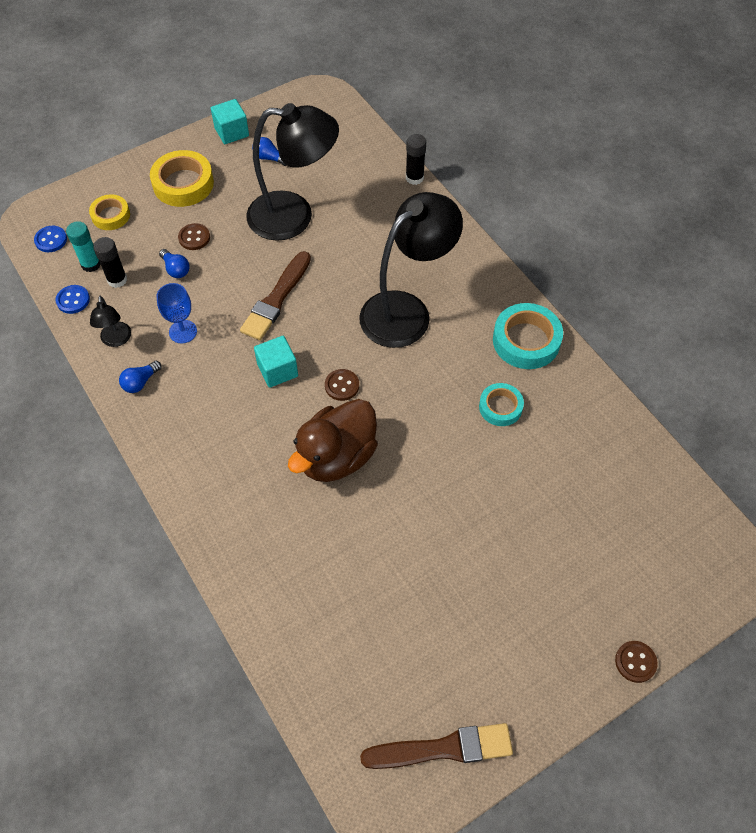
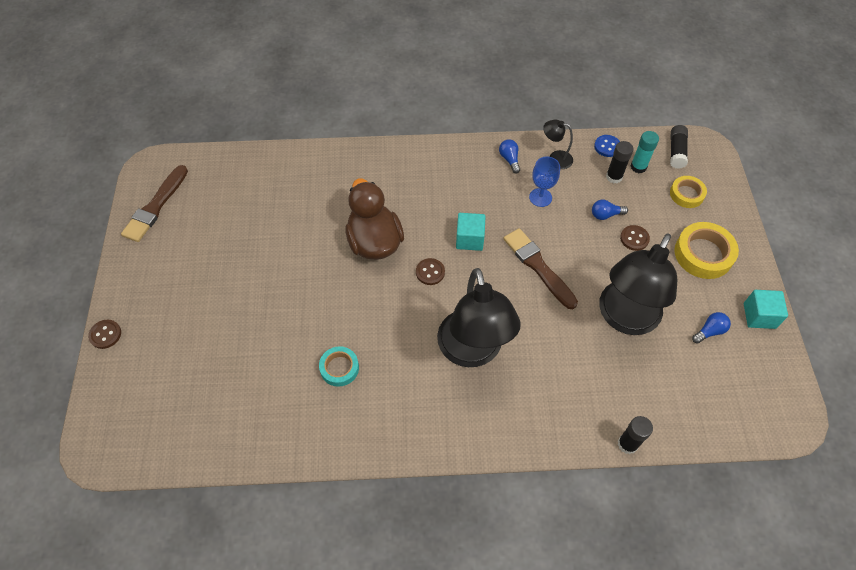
camera: 120 degrees right, 0 degrees up
blue button [34,226,67,252] -> black glue stick [670,125,688,169]
turquoise tape [493,303,563,369] -> none

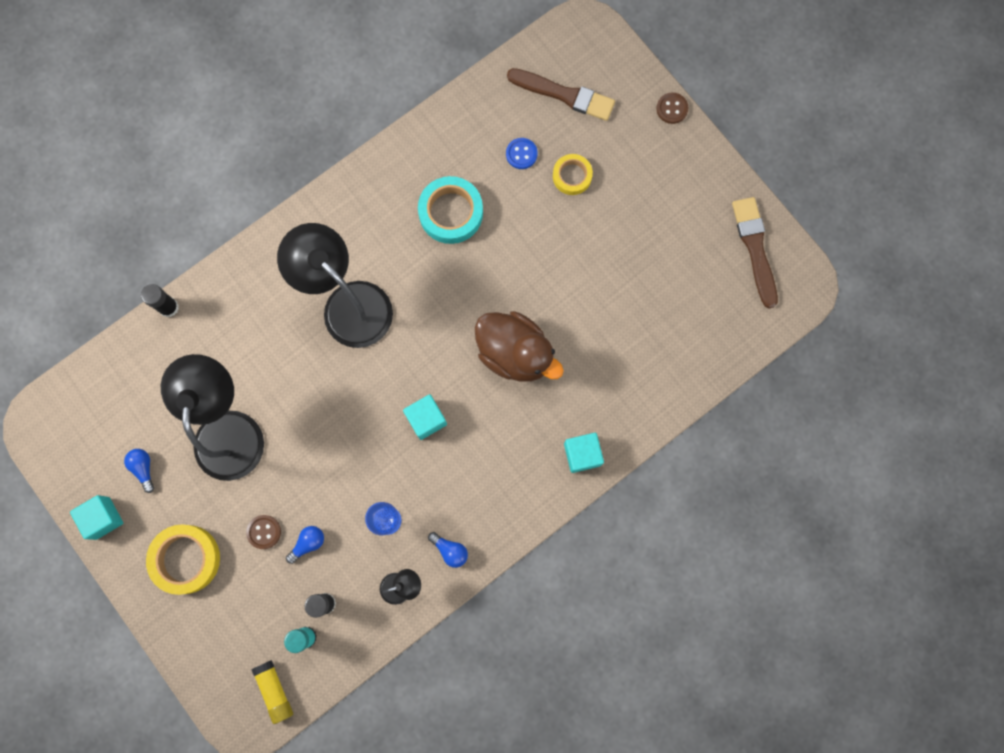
camera: 145 degrees right, 20 degrees up
turquoise tape [319,346,359,387] -> turquoise tape [418,176,483,244], size x1.62
brown button [416,258,445,285] -> none
brown brush [503,228,578,309] -> brown brush moved to [507,68,615,121]
blue button [594,135,620,157] -> blue button moved to [506,138,538,169]
black glue stick [670,125,688,169] -> yellow glue stick [251,660,293,724]
yellow tape [670,176,707,208] -> yellow tape moved to [553,154,593,195]
blue light bulb [692,312,731,344] -> blue light bulb turned 135 degrees clockwise [124,449,154,493]
none -> turquoise cube [564,433,604,473]

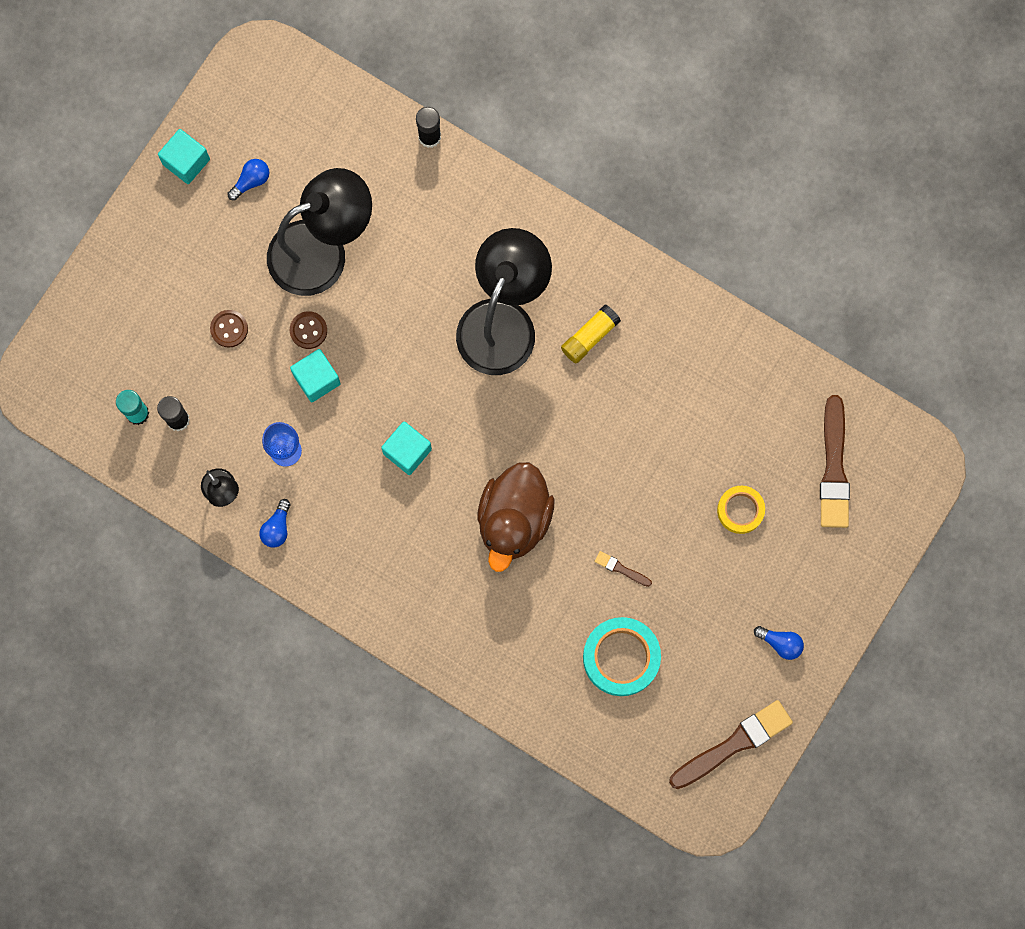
camera: 70 degrees right, 0 degrees up
yellow tape [146,524,220,595] -> none
yellow glue stick [251,660,293,724] -> yellow glue stick moved to [561,305,621,363]
blue light bulb [286,526,324,564] -> blue light bulb moved to [754,626,804,660]
turquoise tape [418,176,483,244] -> turquoise tape moved to [583,617,661,696]
blue button [506,138,538,169] -> none
turquoise cube [564,433,604,473] -> turquoise cube moved to [290,349,341,402]
brown button [656,92,689,124] -> brown button moved to [290,311,327,349]
none -> brown brush [594,551,652,587]

